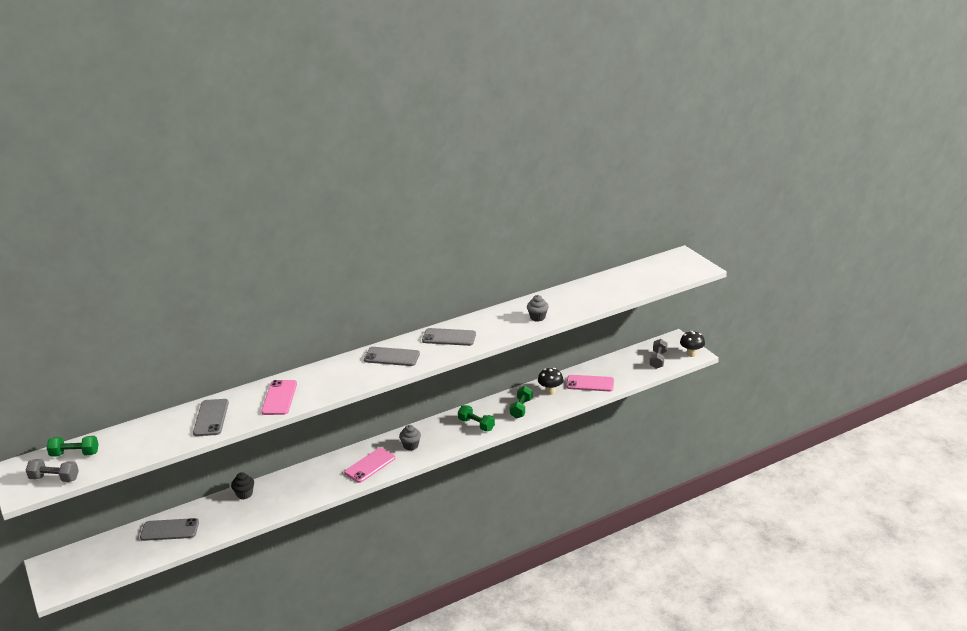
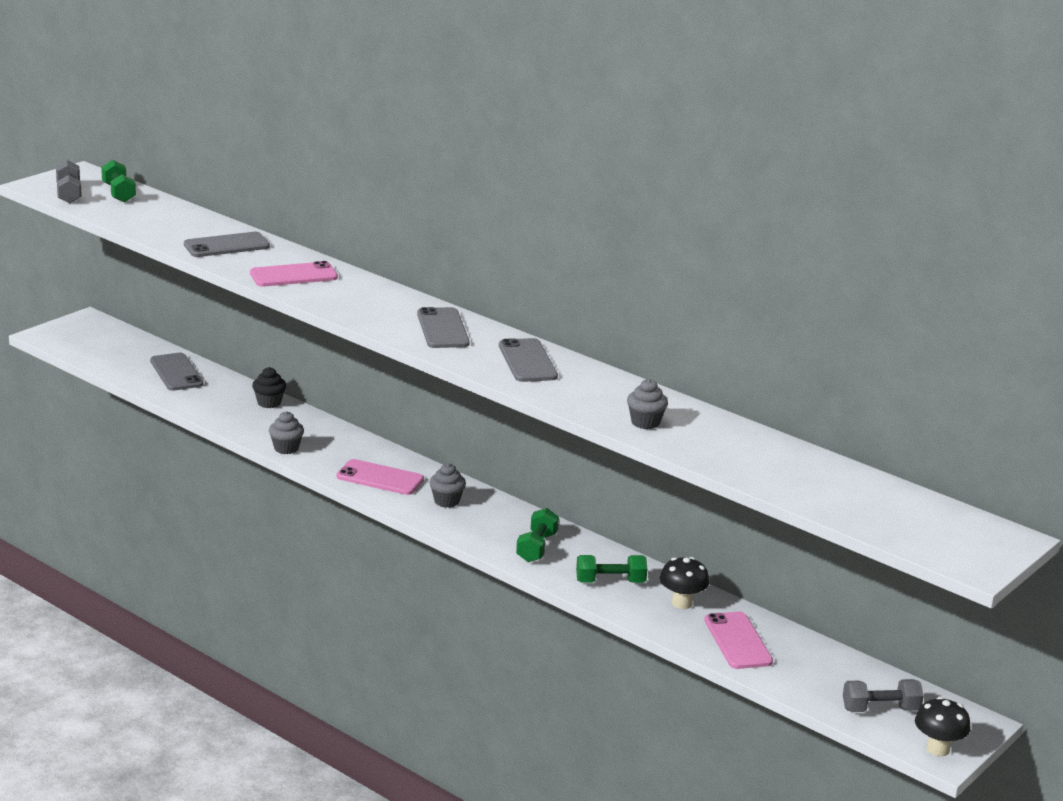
camera: 65 degrees right, 5 degrees down
none -> grey cupcake [269,411,304,454]

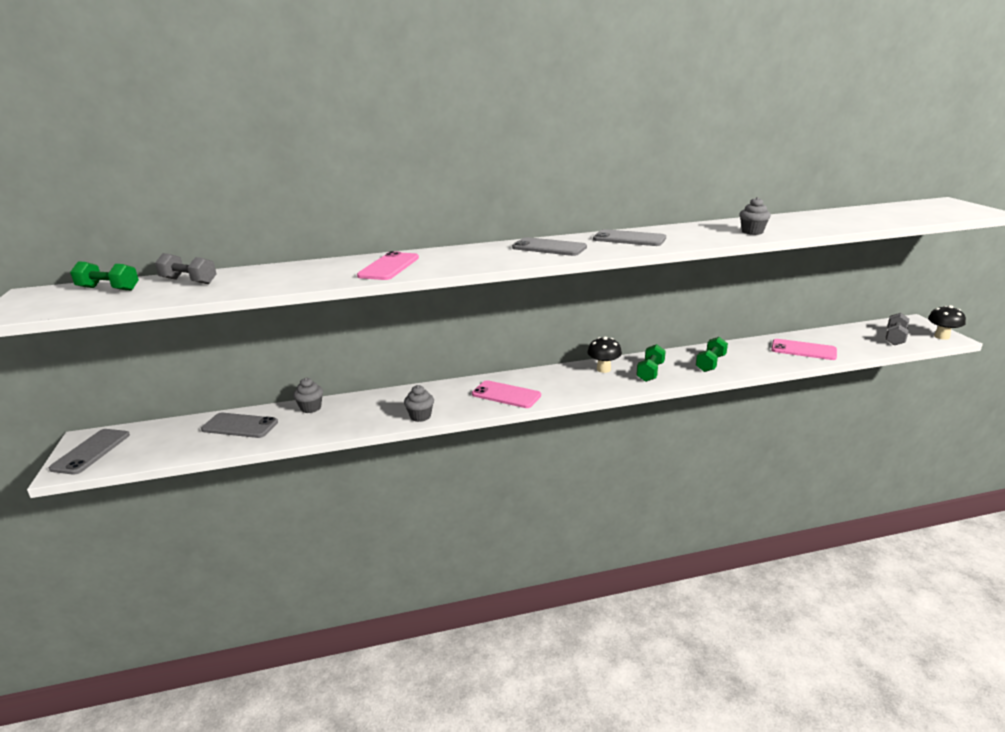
camera: 50 degrees left, 0 degrees up
grey dumbbell [56,160,82,203] -> grey dumbbell moved to [155,253,216,284]
grey phone [184,232,270,257] -> grey phone moved to [49,429,130,475]
black cupcake [252,367,286,408] -> none
pink phone [336,459,424,495] -> pink phone turned 60 degrees clockwise [472,380,541,408]
grey cupcake [429,463,466,508] -> grey cupcake moved to [293,378,323,413]
green dumbbell [516,508,559,562] -> green dumbbell turned 60 degrees clockwise [636,344,666,382]
black mushroom [660,557,709,609] -> black mushroom moved to [587,336,622,373]

